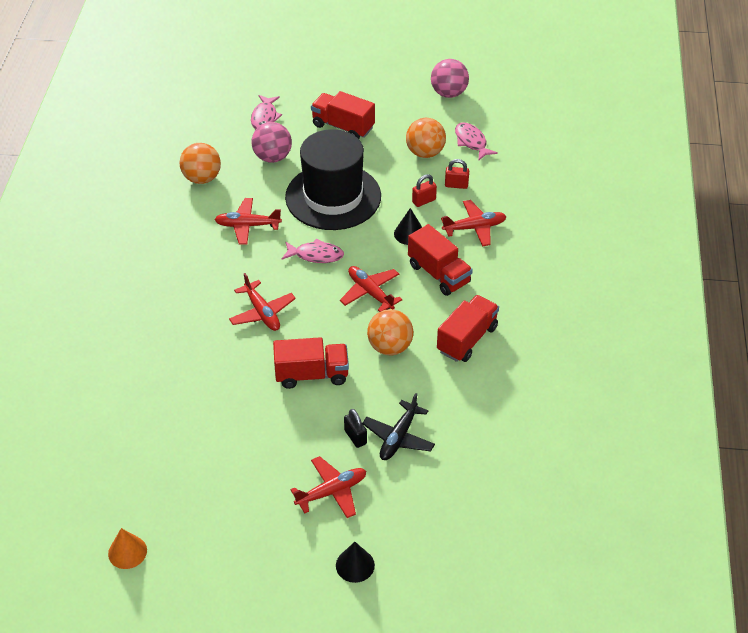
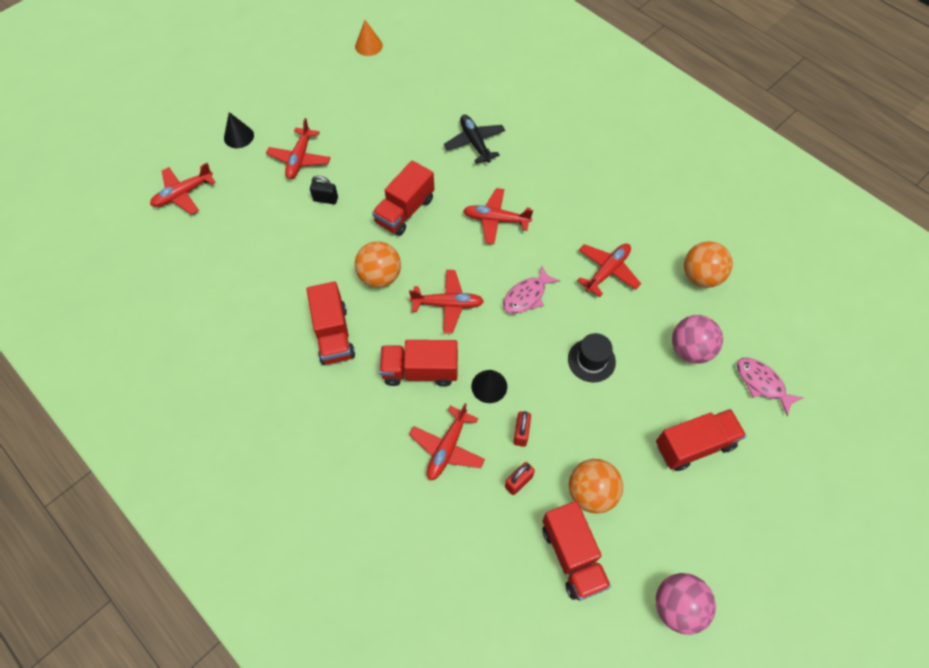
camera: 130 degrees right, 15 degrees up
black hat [285,129,381,230] -> black hat [568,333,616,382], size x0.43
black plane [362,393,435,460] -> black plane moved to [444,115,505,164]
pink fish [455,122,498,161] -> red truck [542,501,611,601]
none -> red plane [150,163,216,215]

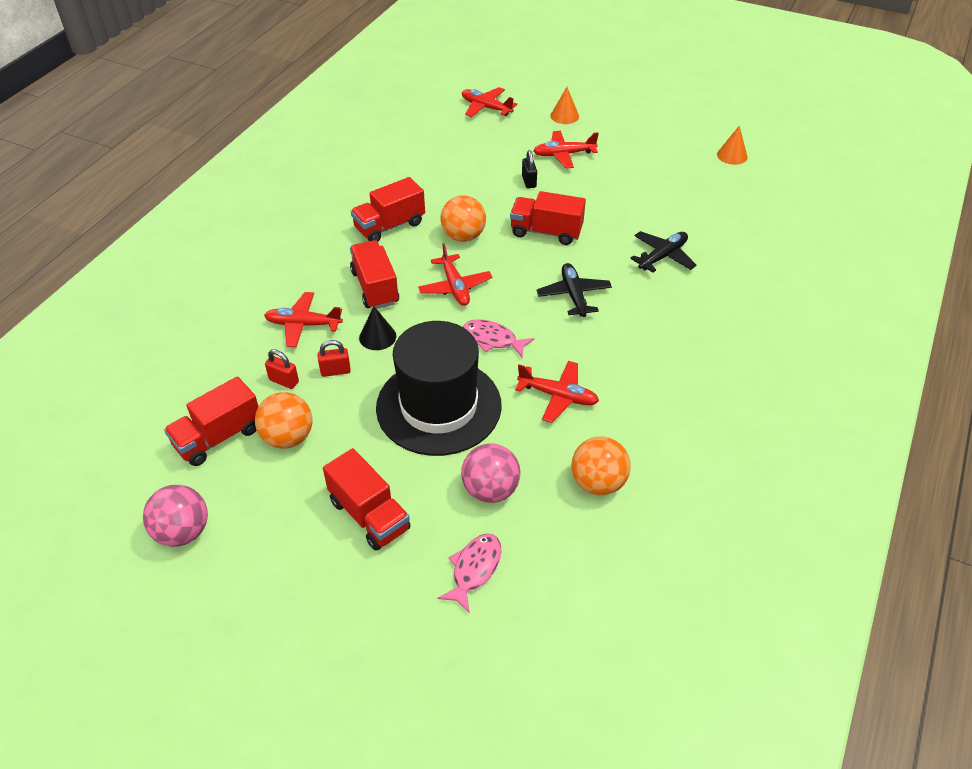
camera: 70 degrees right, 15 degrees down
black cone [224,112,254,148] -> orange cone [551,87,579,124]
red plane [463,188,533,244] -> black plane [536,263,612,317]
black hat [568,333,616,382] -> black hat [376,321,502,456], size x2.33

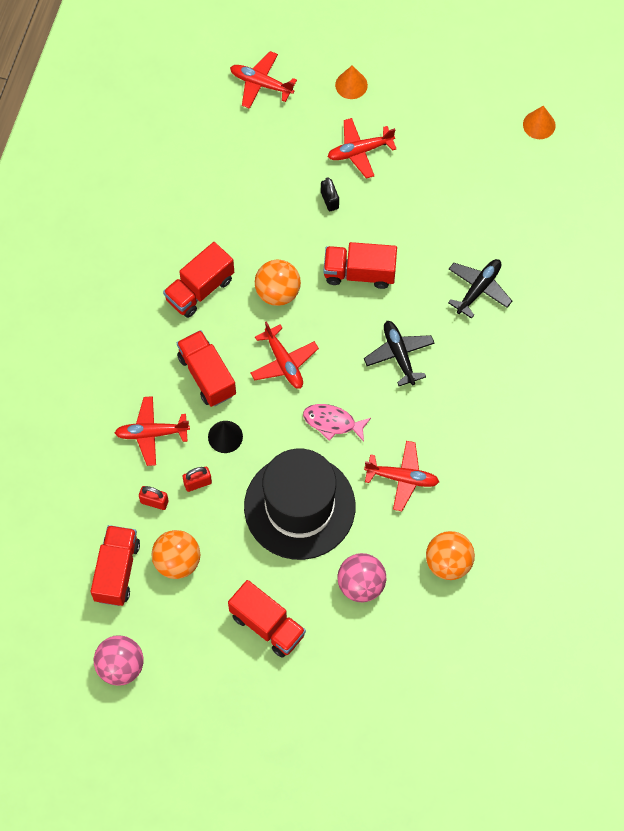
camera: 10 degrees left, 20 degrees up
red truck [164,376,259,466] -> red truck turned 150 degrees clockwise [91,525,140,606]
pink fish [437,533,502,614] -> none

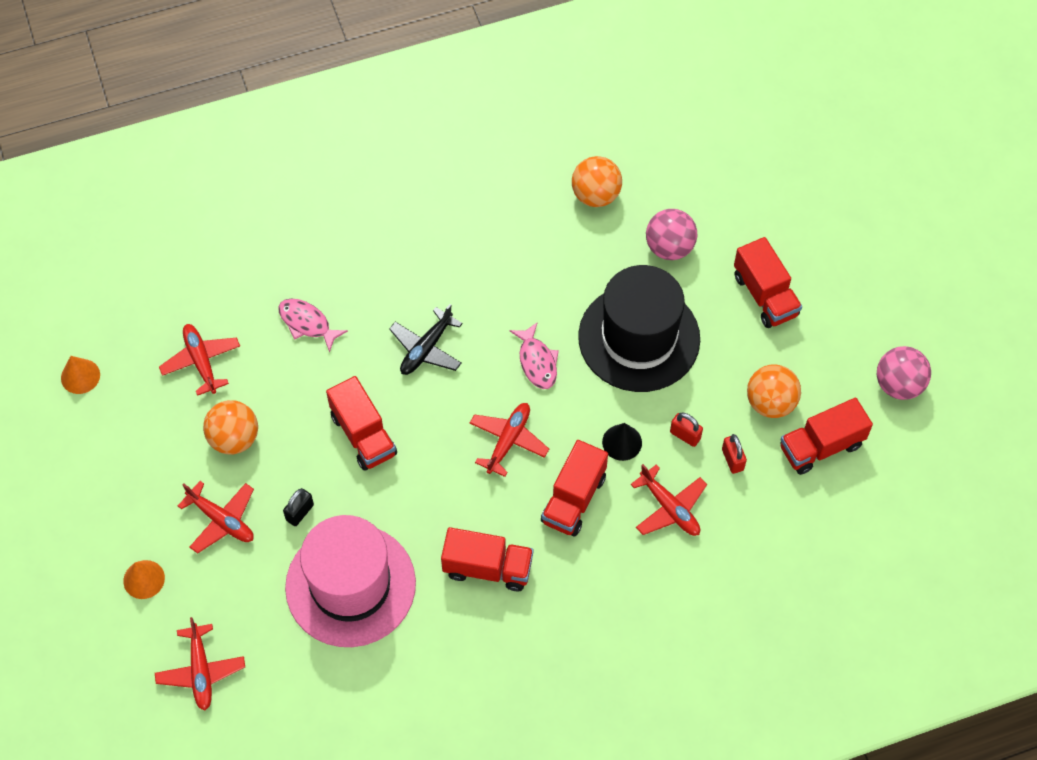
camera: 125 degrees left, 5 degrees down
red truck [228,580,306,658] -> red truck turned 150 degrees clockwise [734,237,802,328]
orange ball [255,259,301,306] -> orange ball moved to [203,400,258,454]
red plane [364,441,439,511] -> red plane moved to [159,324,240,396]
black plane [448,259,512,319] -> pink fish [278,298,348,353]
none -> pink hat [285,515,416,647]

